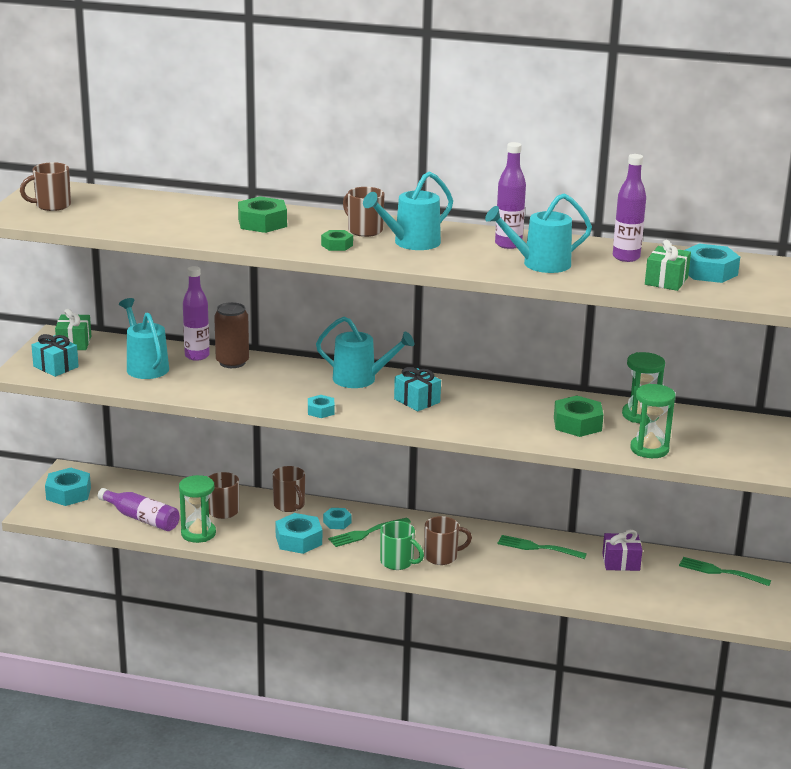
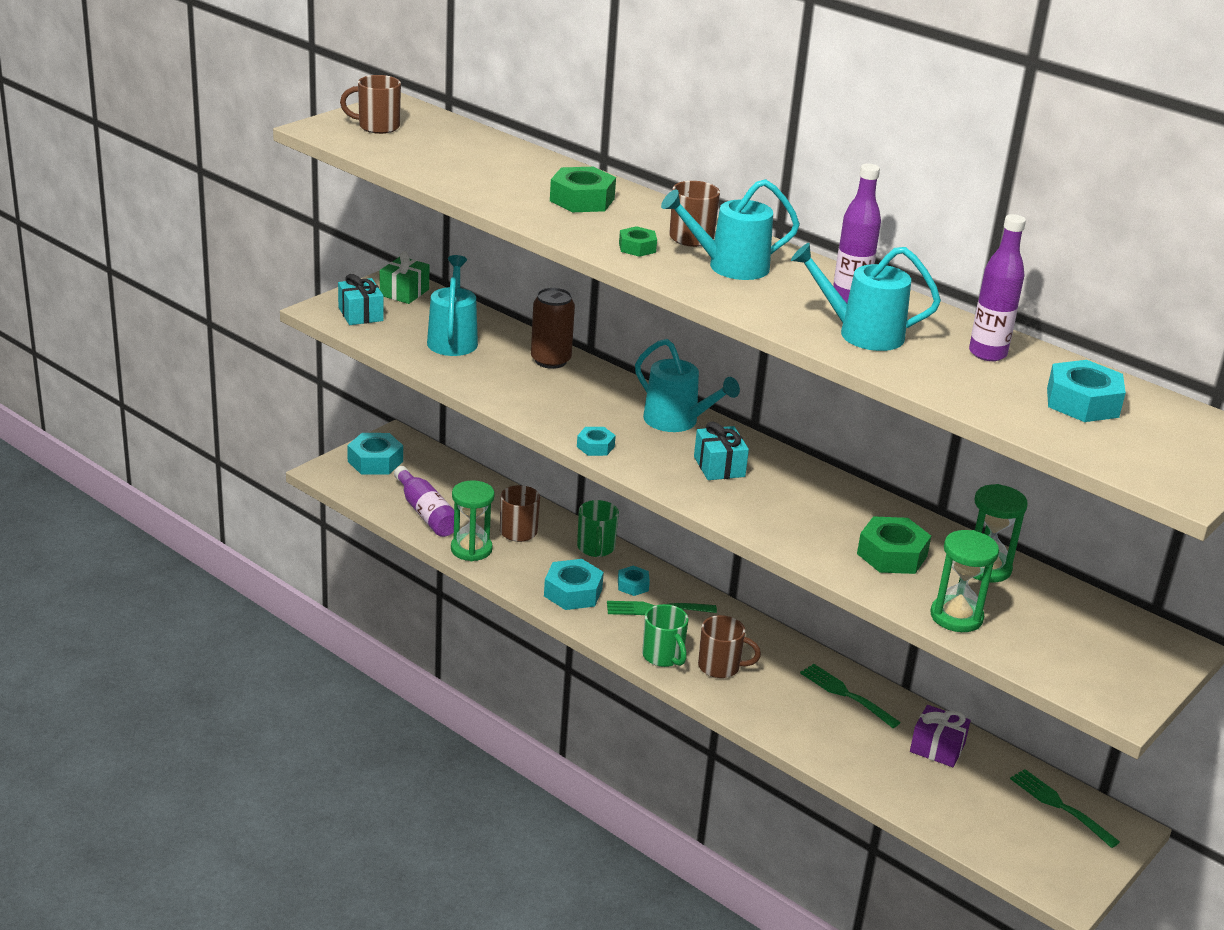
camera: 25 degrees right, 5 degrees up
purple bottle [183,266,210,361] -> none
brown mug [272,466,305,512] -> green mug [577,500,619,557]
green gift [645,240,691,291] -> none

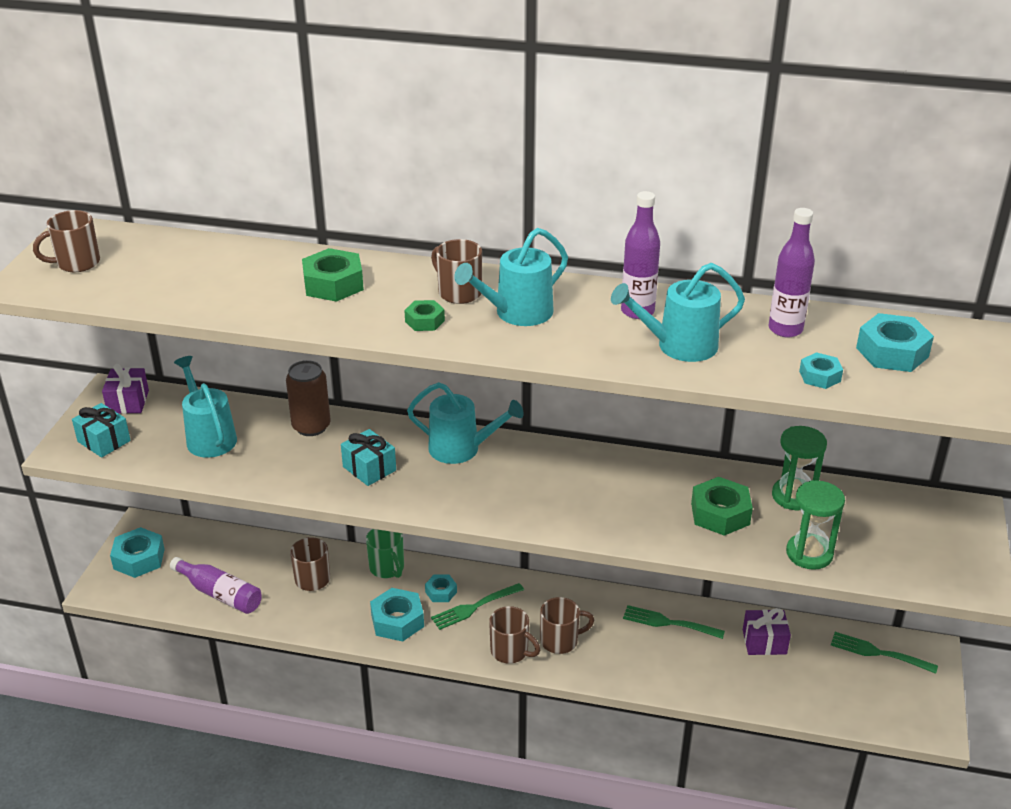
camera: 25 degrees left, 5 degrees up
green gift [380,251,429,304] -> purple gift [102,364,149,414]
green hourglass [451,480,495,561] -> none
turquoise nut [577,427,616,456] -> turquoise nut moved to [799,352,843,389]
green mug [642,604,688,667] -> brown mug [489,606,540,663]
turquoise gift [694,421,749,480] -> turquoise gift moved to [341,429,396,486]

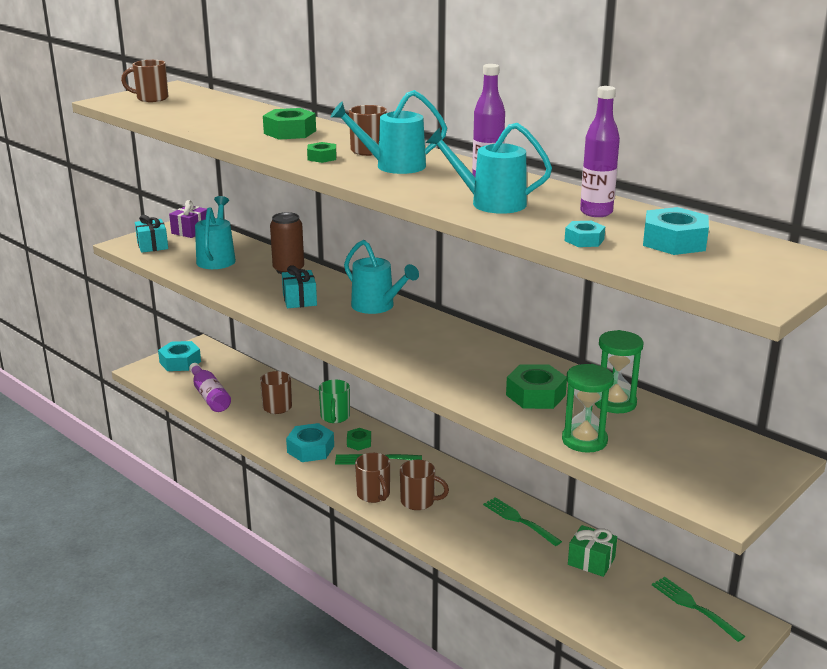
camera: 30 degrees right, 10 degrees down
turquoise nut [425,575,457,602] -> green nut [347,428,371,451]
purple gift [743,608,791,655] -> green gift [568,525,617,577]

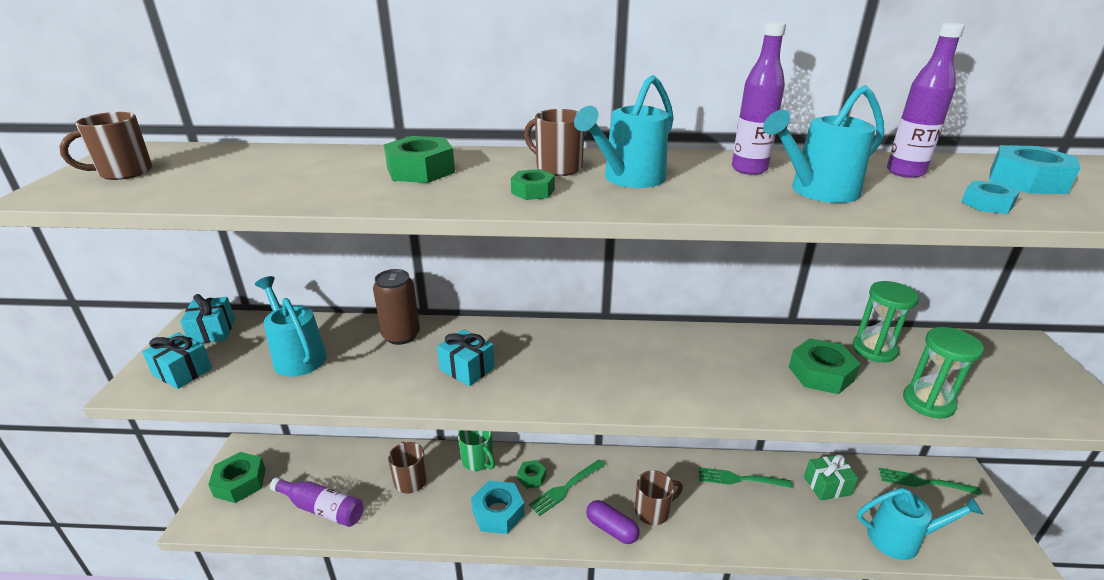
camera: 40 degrees left, 5 degrees up
turquoise nut [158,341,201,371] -> green nut [208,452,266,503]
purple gift [169,200,207,238] -> turquoise gift [180,294,235,343]
turquoise watering can [344,240,419,314] -> turquoise watering can moved to [857,488,984,560]
brown mug [355,453,390,503] -> purple capsule [586,500,640,544]

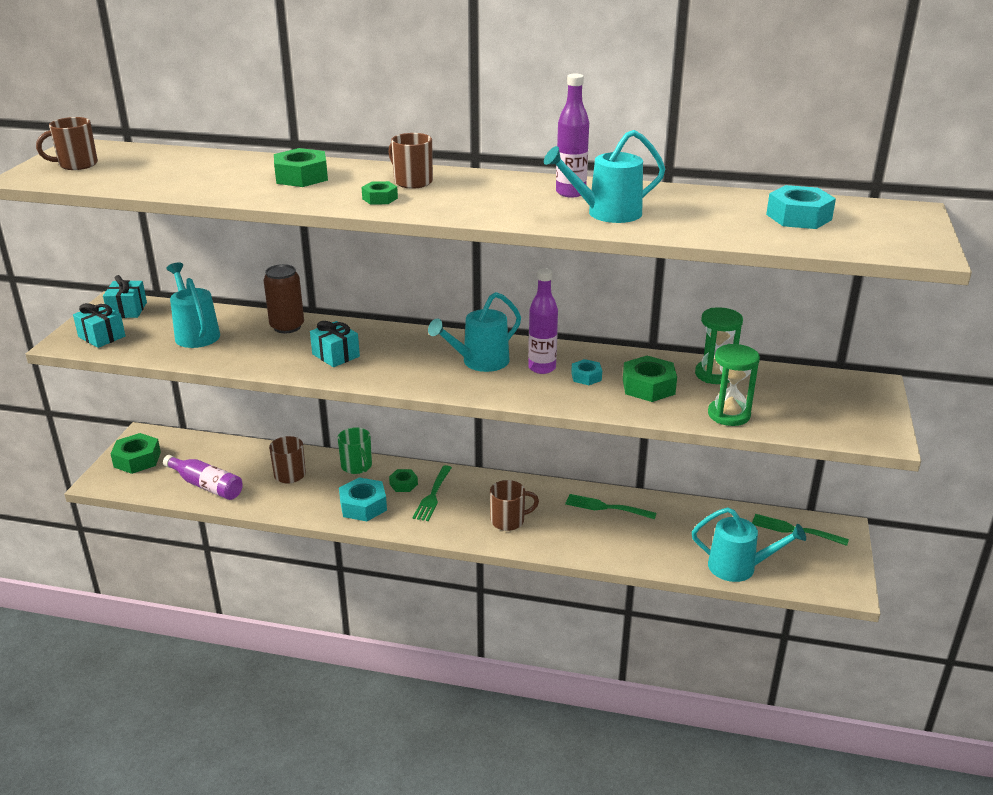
camera: 10 degrees right, 0 degrees up
green fork [529,459,605,516] -> green fork turned 45 degrees counterclockwise [413,465,452,521]
turquoise watering can [574,75,674,188] -> turquoise watering can moved to [428,292,521,372]
purple capsule [586,500,640,544] -> none
green gift [804,454,858,500] -> none
purple bottle [887,23,965,178] -> purple bottle moved to [528,268,558,374]
turquoise nut [961,181,1020,214] -> turquoise nut moved to [571,359,602,385]

